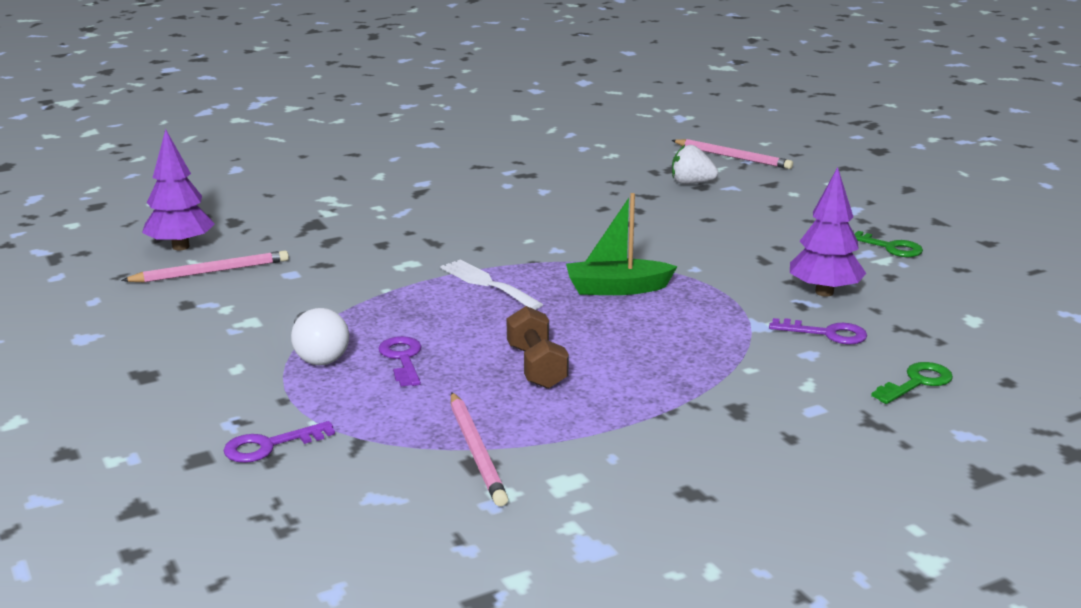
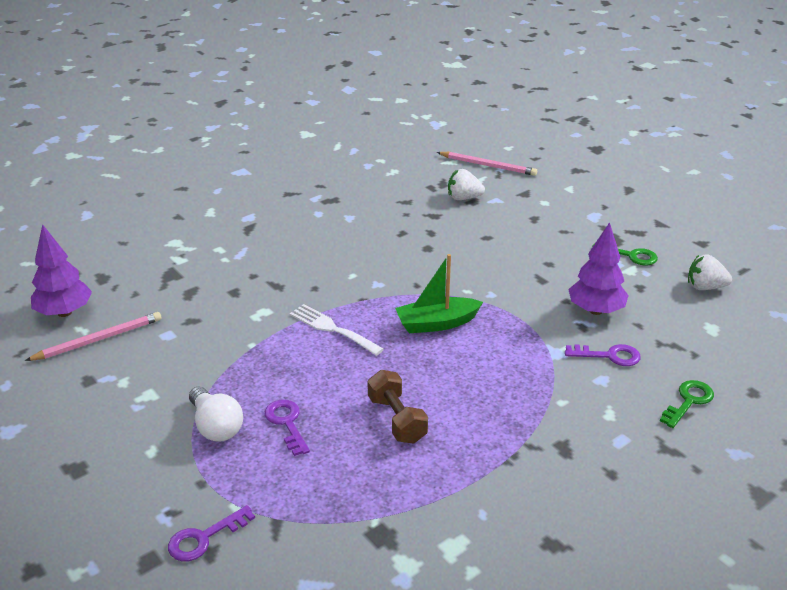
camera: 10 degrees left, 10 degrees up
pink pencil [451,392,508,506] -> none
none -> white strawberry [688,254,732,290]

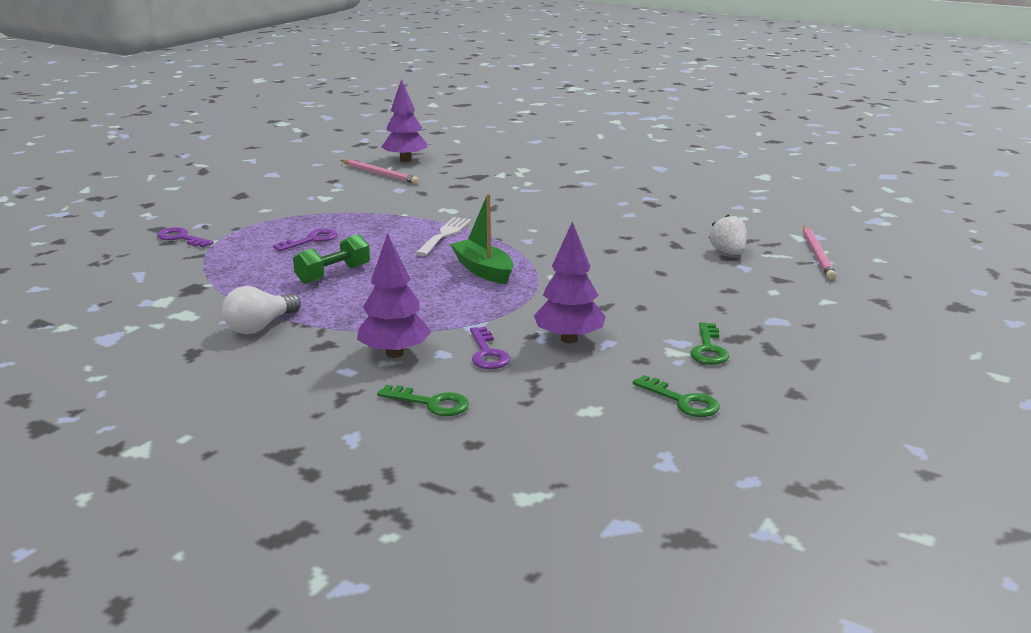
camera: 70 degrees right, 10 degrees down
white light bulb [189,386,243,442] -> white light bulb moved to [222,286,301,334]
brown dumbbell [368,370,428,444] -> green dumbbell [293,234,370,284]
white strawberry [688,254,732,290] -> green key [633,375,720,417]
none -> purple tree [357,233,431,358]

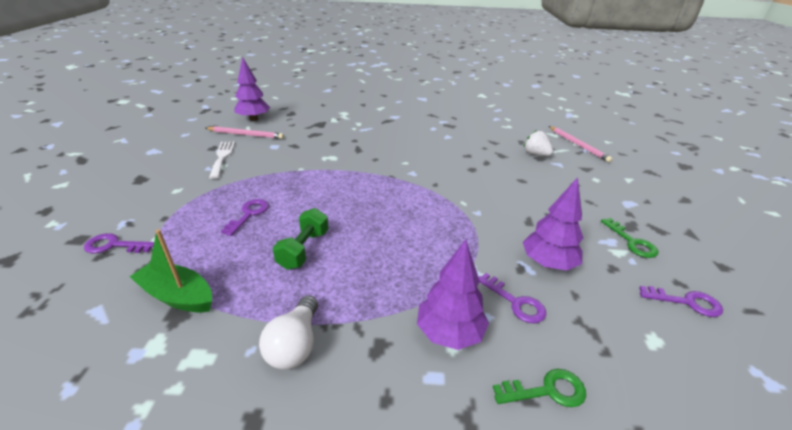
camera: 30 degrees left, 10 degrees up
white fork [415,217,471,256] -> white fork moved to [209,141,235,179]
green boat [450,194,514,284] -> green boat moved to [129,229,212,313]
green key [633,375,720,417] -> purple key [639,286,723,317]

